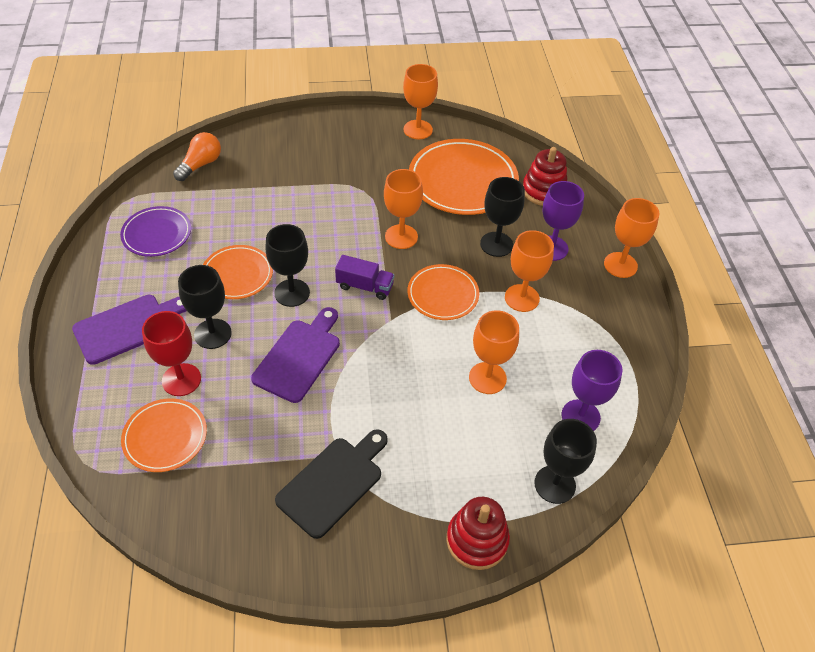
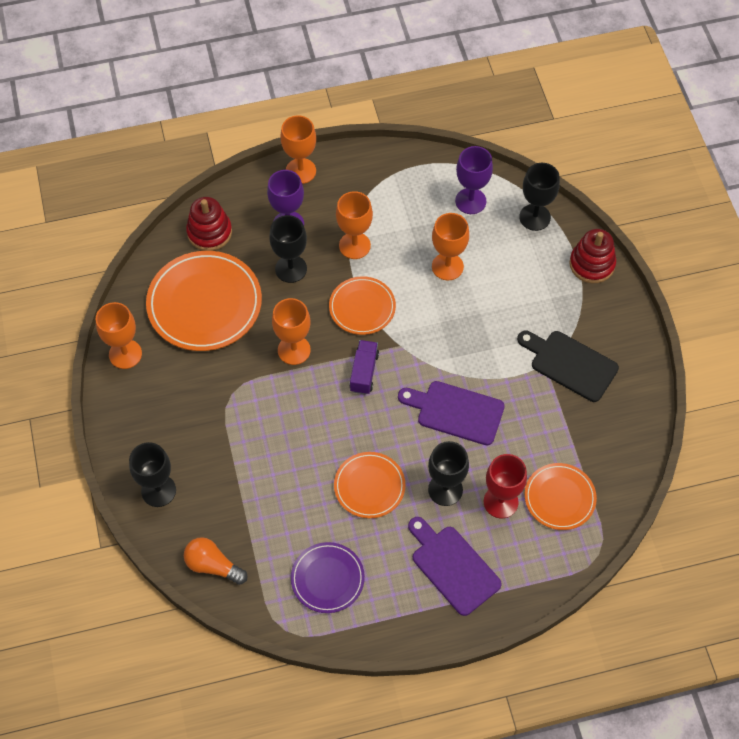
camera: 95 degrees left, 10 degrees up
black goblet [265,224,310,307] -> black goblet moved to [129,442,176,507]

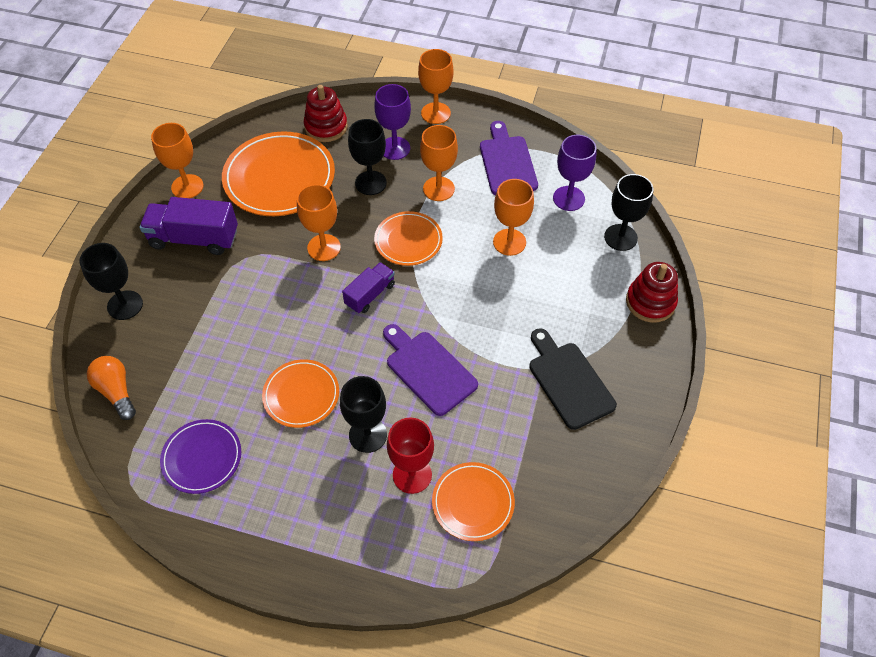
camera: 30 degrees right, 5 degrees down
purple cutting board [408,517,502,616] -> purple cutting board moved to [480,121,538,195]
none -> purple truck [140,197,238,255]

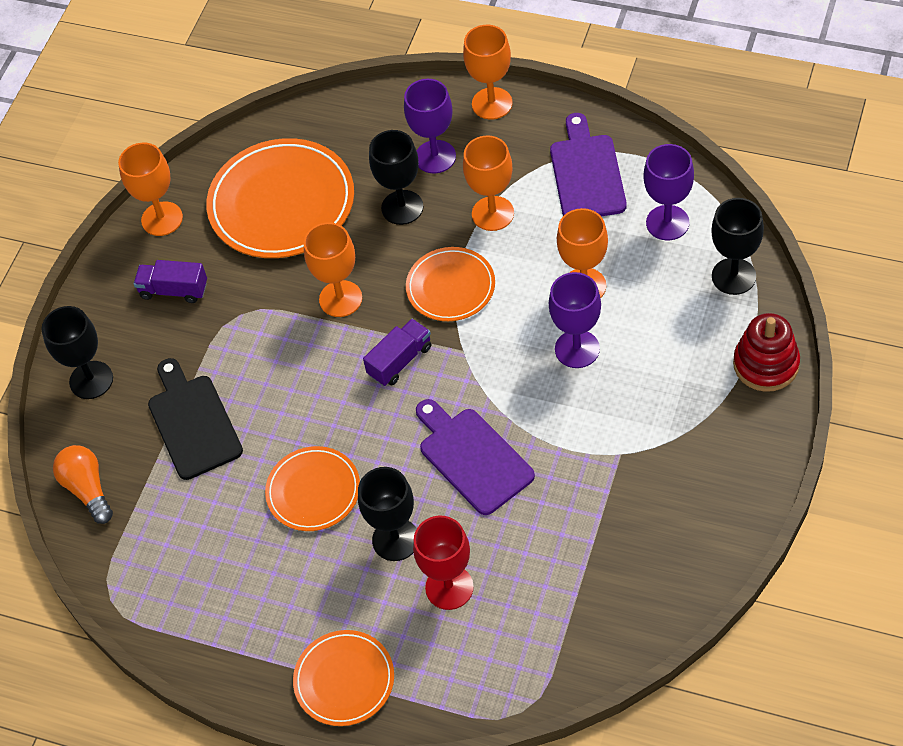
camera: 10 degrees right, 0 degrees up
purple truck [140,197,238,255] -> purple truck [133,260,207,303], size x0.60
purple plate [160,419,241,494] -> none
red stacking toy [304,85,348,142] -> none
orange plate [432,462,515,541] -> orange plate moved to [293,630,394,726]
black cutting board [529,328,617,430] -> black cutting board moved to [148,358,243,480]
none -> purple goblet [549,272,601,368]

